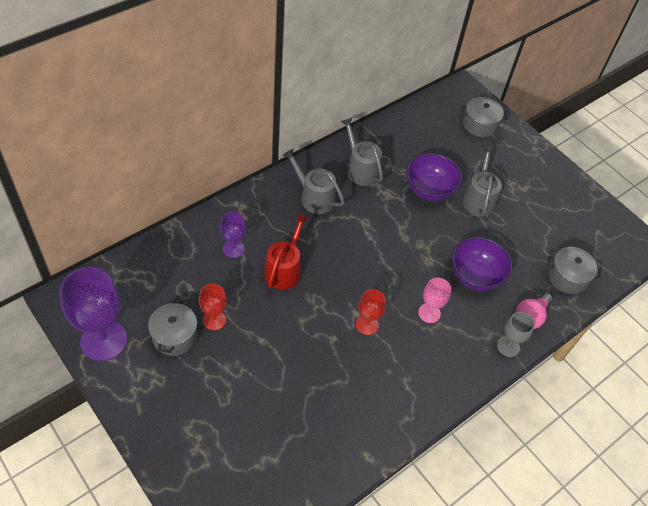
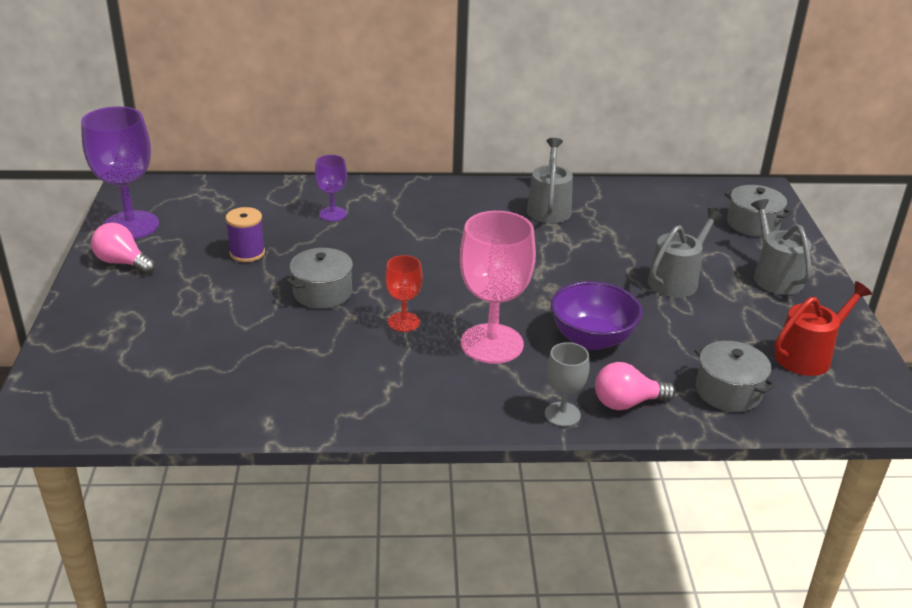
camera: 40 degrees right, 20 degrees down
grey pot [148,300,197,356] -> grey pot moved to [286,248,356,309]
red goblet [199,284,227,330] -> purple spool [225,207,265,262]
red watering can [264,214,309,290] -> red watering can moved to [774,281,872,376]
grey watering can [282,149,345,214] -> grey watering can moved to [751,199,812,295]
purple bowl [406,153,462,201] -> none
pink goblet [418,278,451,323] -> pink goblet [460,211,536,364], size x1.91
none -> pink light bulb [91,223,156,274]

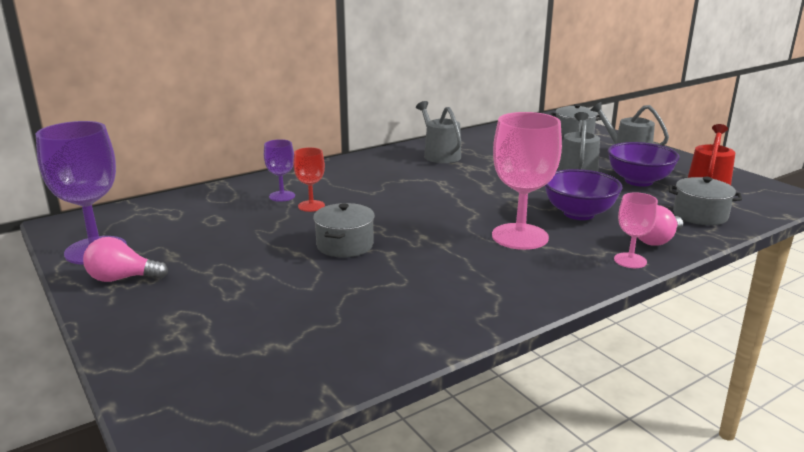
camera: 30 degrees left, 10 degrees down
purple spool [225,207,265,262] -> none
red goblet [385,255,423,332] -> red goblet moved to [293,147,325,212]
grey goblet [545,342,590,427] -> pink goblet [614,192,658,268]
none -> purple bowl [608,142,680,187]

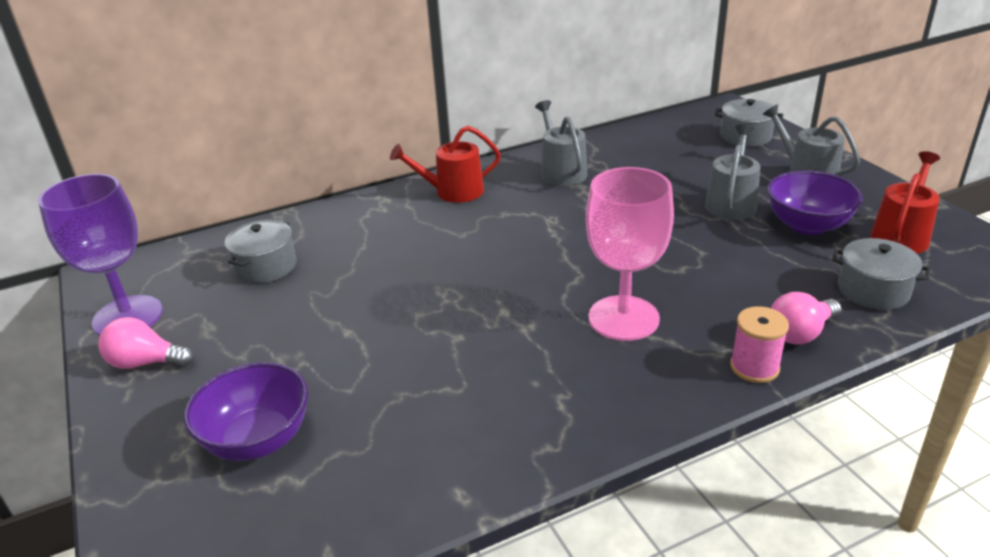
camera: 10 degrees right, 10 degrees up
purple goblet [264,139,295,202] -> none
red goblet [293,147,325,212] -> none
grey pot [313,203,375,258] -> grey pot moved to [225,220,297,283]
purple bowl [545,169,622,220] -> purple bowl moved to [184,362,308,461]
pink goblet [614,192,658,268] -> pink spool [730,306,789,383]
none -> red watering can [390,126,501,203]

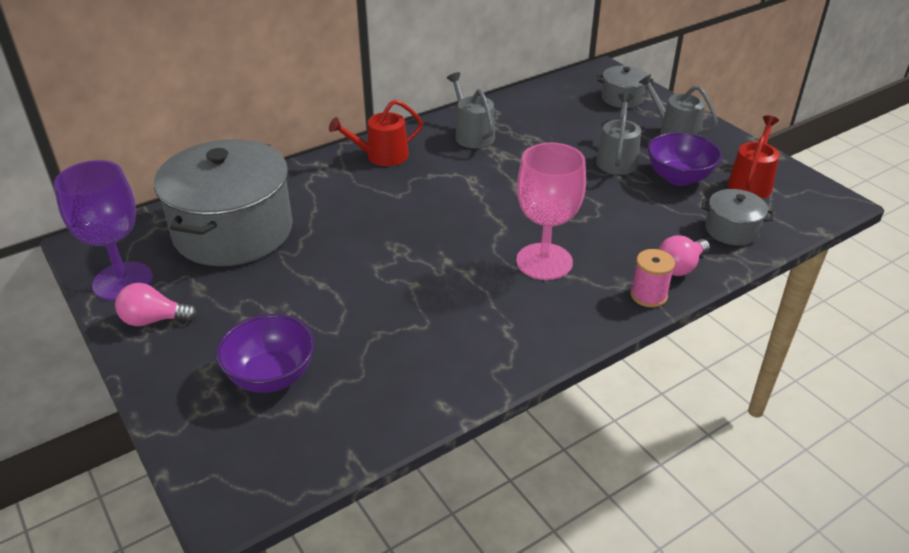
camera: 10 degrees left, 5 degrees up
grey pot [225,220,297,283] -> grey pot [154,139,293,266], size x2.22

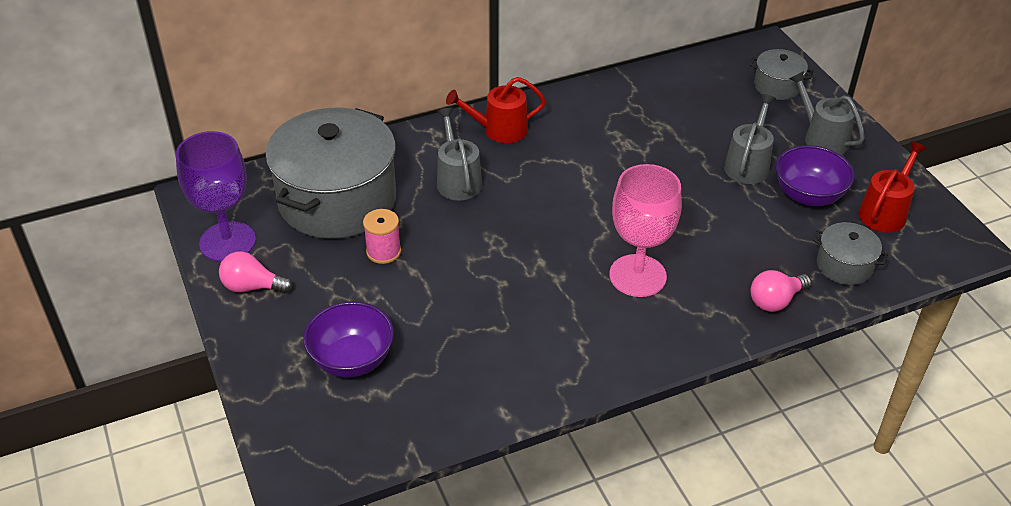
camera: 10 degrees right, 5 degrees up
grey watering can [447,72,495,148] -> grey watering can moved to [437,108,482,200]
pink spool [631,249,675,307] -> pink spool moved to [363,209,401,264]

